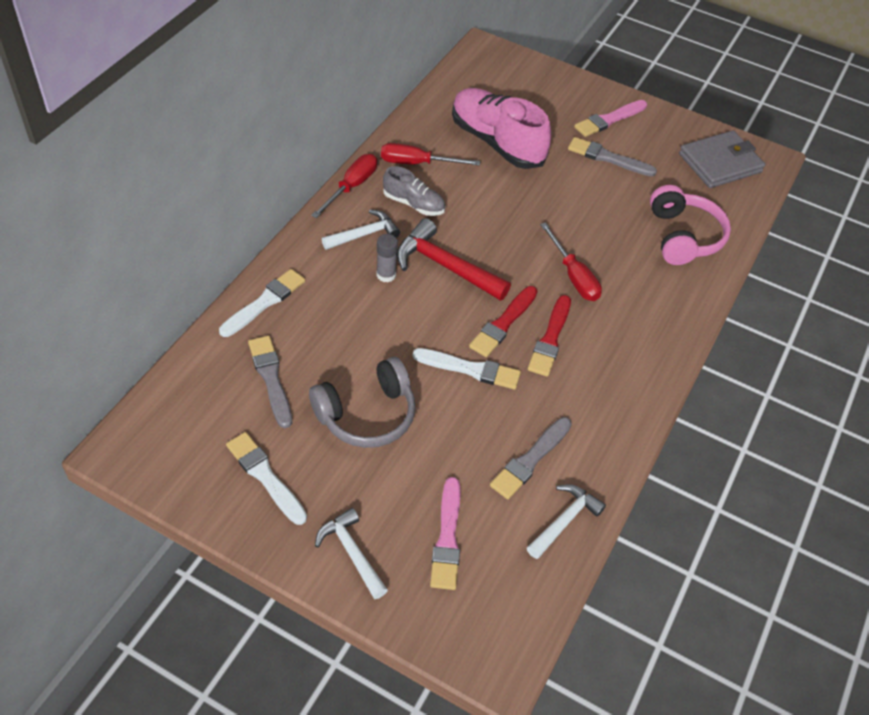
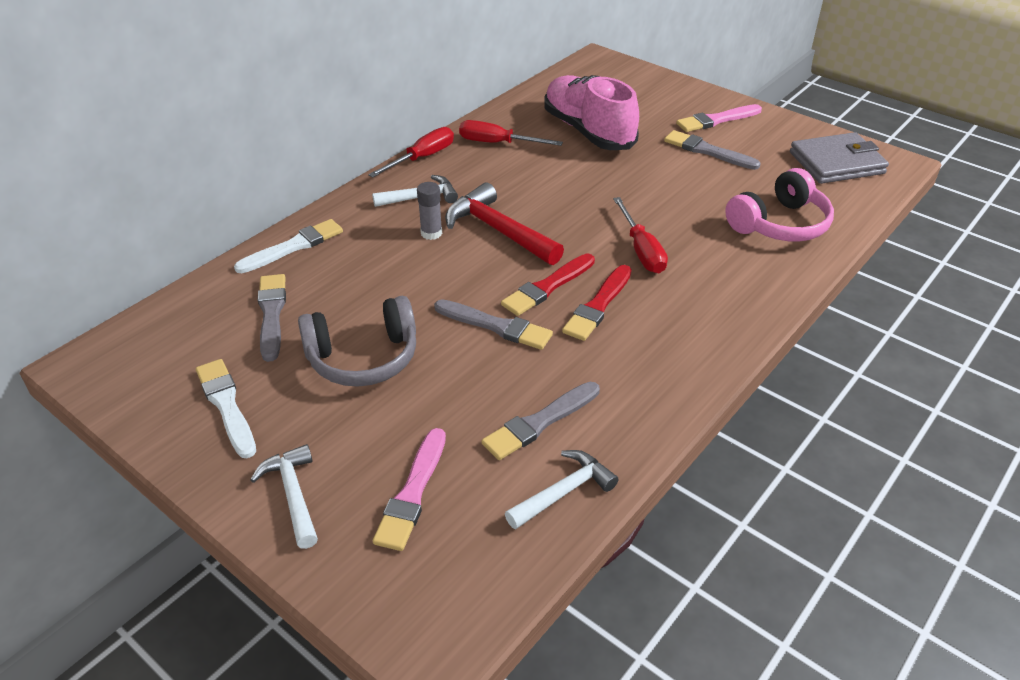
camera: 15 degrees right, 10 degrees down
grey shoe [383,166,445,216] -> none
white brush [413,348,521,389] -> grey brush [434,299,553,350]
pink headphones [650,185,731,265] -> pink headphones turned 45 degrees clockwise [725,168,834,241]

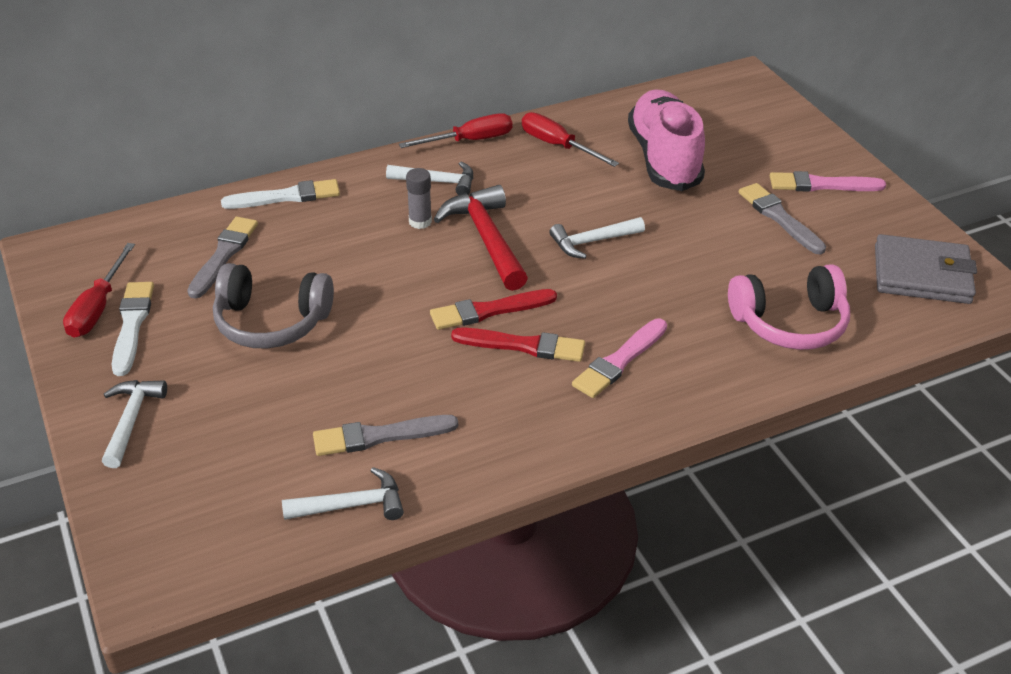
camera: 25 degrees right, 0 degrees up
pink brush [373,428,446,551] -> pink brush moved to [572,319,667,398]
grey brush [434,299,553,350] -> none
red brush [562,265,632,341] -> red brush turned 135 degrees counterclockwise [451,328,585,362]
red screwdriver [613,197,668,273] -> red screwdriver moved to [63,243,135,338]
none -> white hammer [549,217,645,259]

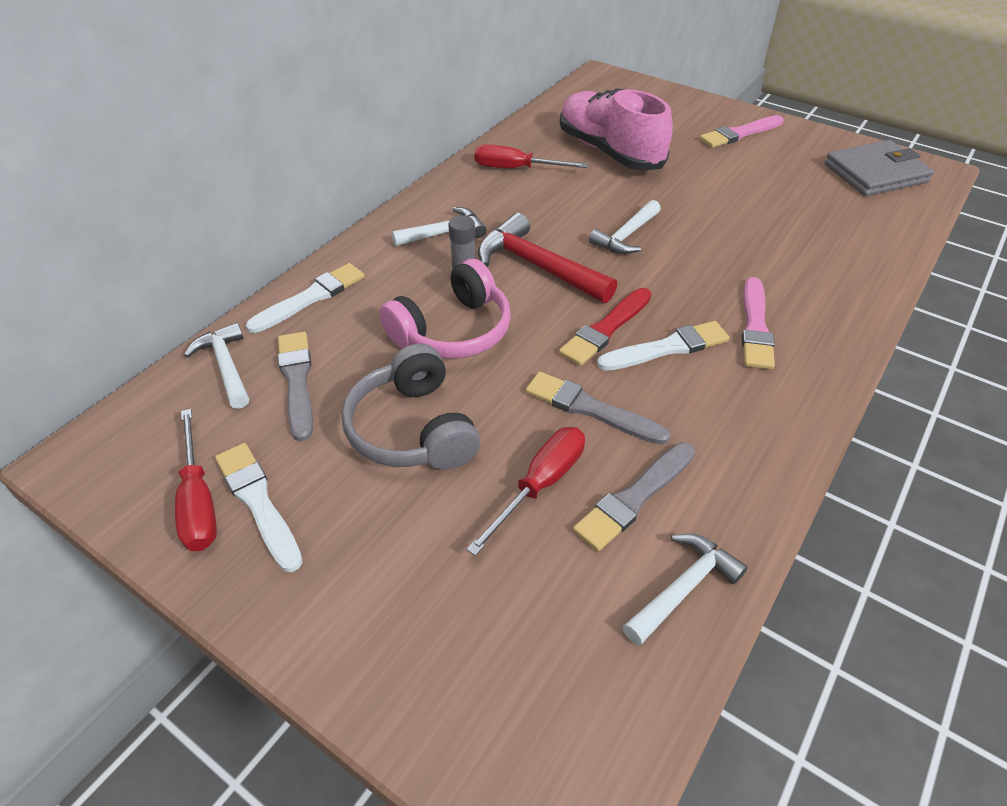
camera: 30 degrees left, 5 degrees up
white hammer [102,380,167,468] -> white hammer moved to [184,322,249,409]
grey headphones [213,263,334,349] -> grey headphones turned 90 degrees clockwise [341,344,480,470]
red screwdriver [399,113,512,148] -> red screwdriver moved to [466,427,585,556]
red brush [451,328,585,362] -> white brush [597,321,729,371]
pink headphones [728,264,850,350] -> pink headphones moved to [379,259,511,359]
grey brush [739,183,826,254] -> grey brush moved to [526,372,671,445]

